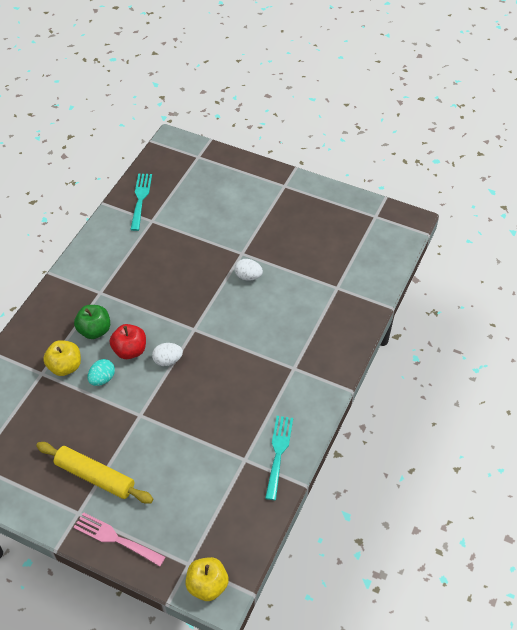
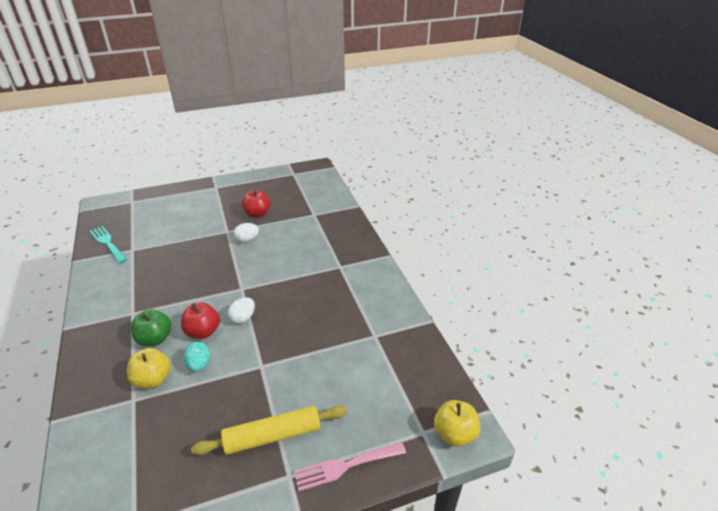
camera: 45 degrees left, 15 degrees down
turquoise fork [265,416,293,500] -> none
none -> red apple [242,190,271,218]

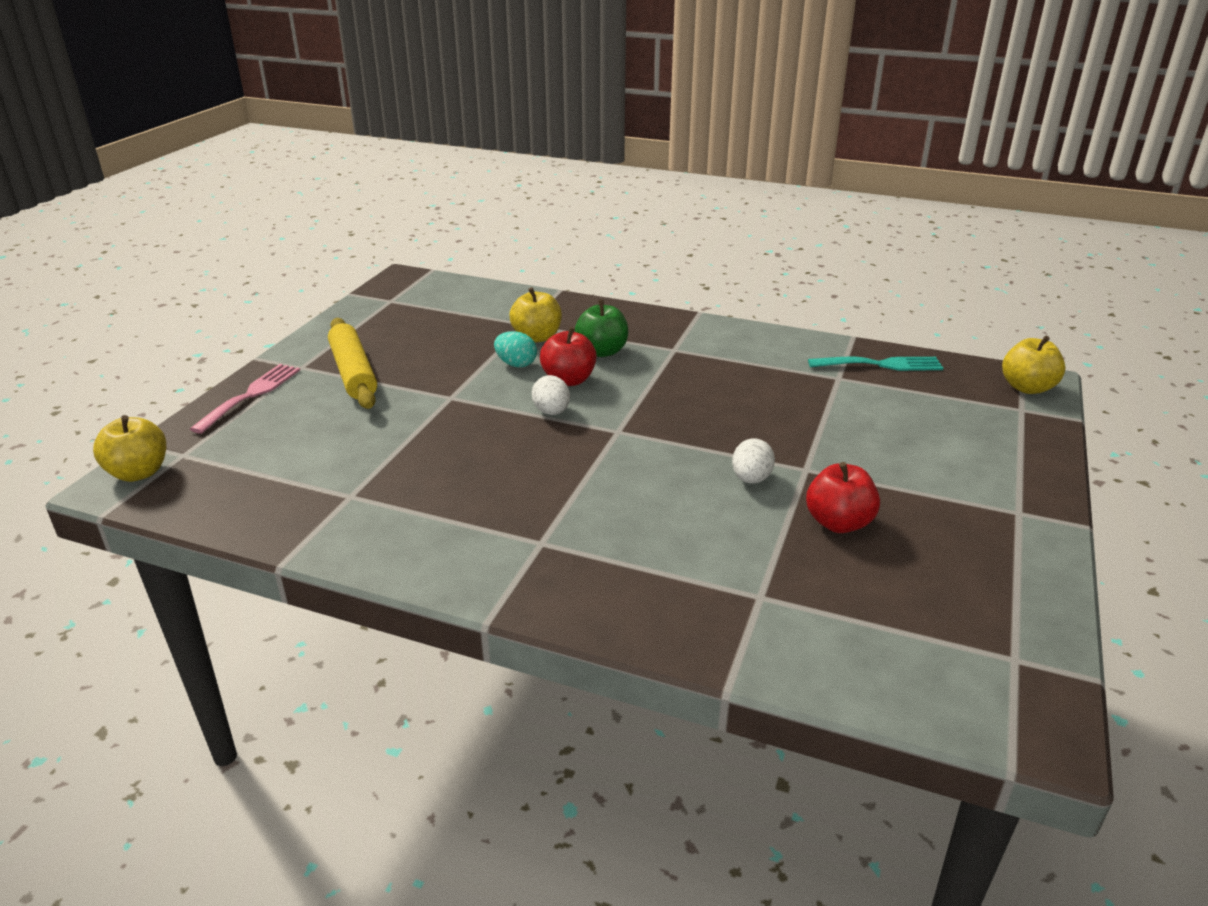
camera: 130 degrees right, 5 degrees down
yellow rolling pin [191,406,347,455] -> yellow rolling pin turned 45 degrees counterclockwise [328,318,377,409]
none -> yellow apple [1002,336,1065,394]

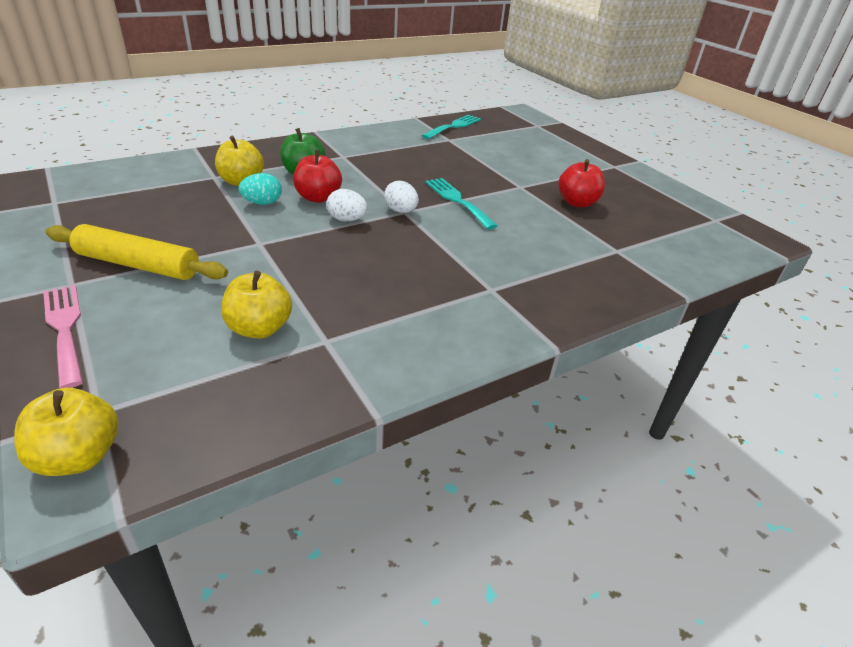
camera: 55 degrees left, 5 degrees up
white egg [732,439,775,484] -> white egg moved to [384,181,419,213]
yellow apple [1002,336,1065,394] -> yellow apple moved to [221,271,292,339]
none -> turquoise fork [425,178,497,229]

